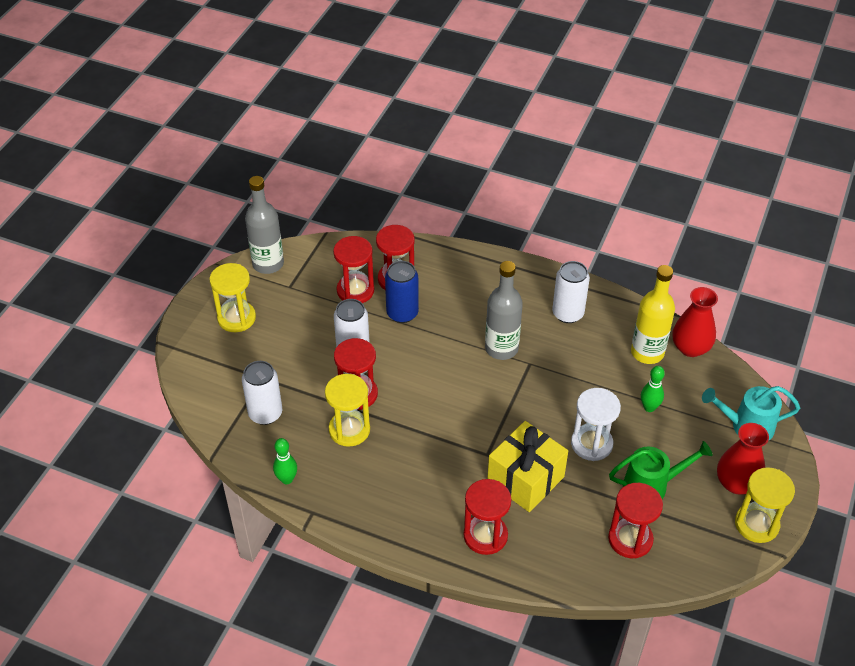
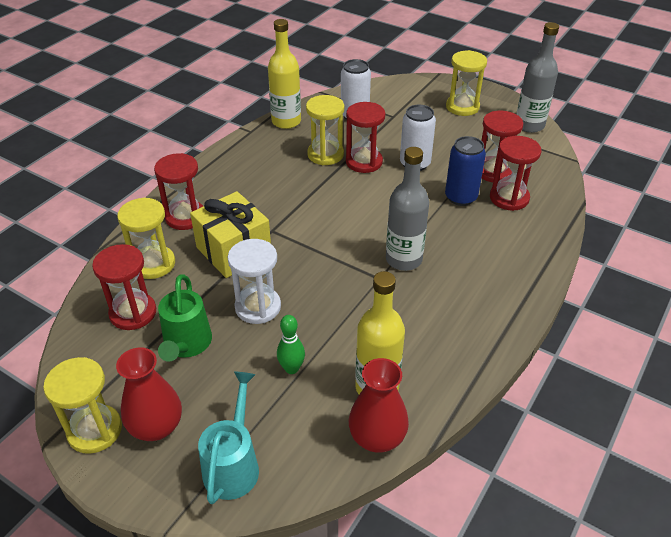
camera: 100 degrees right, 5 degrees down
green bowling pin [273,438,297,484] -> yellow bottle [268,19,301,129]
white can [552,261,590,323] -> none
none -> yellow hourglass [117,197,175,279]

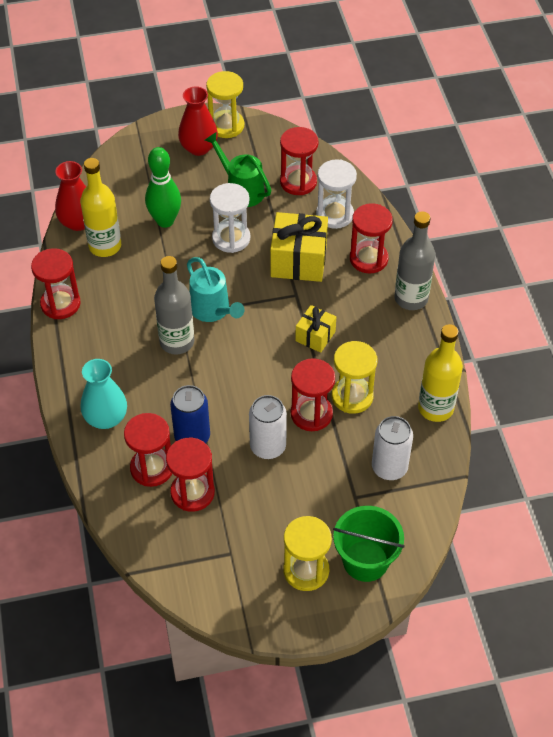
camera: 135 degrees right, 10 degrees up
yellow hourglass [117,197,175,279] -> white hourglass [316,159,357,229]
turquoise watering can [198,372,259,504] -> turquoise watering can moved to [187,257,244,322]
green bowling pin [277,315,305,374] -> green bowling pin [145,147,181,228], size x1.67
grey bottle [517,22,559,133] -> grey bottle moved to [395,211,435,310]
none -> red hourglass [31,248,81,319]
none -> turquoise vase [81,359,127,429]
none -> yellow gift [295,305,336,353]
none -> green bucket [333,506,405,582]

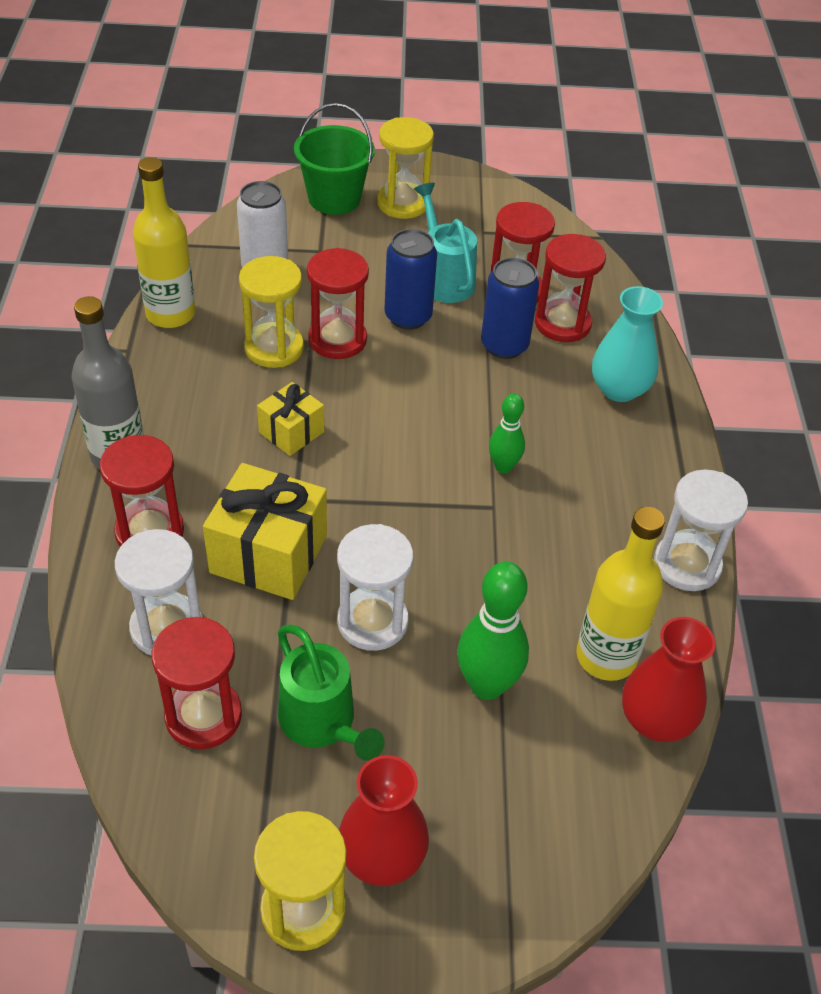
camera: 170 degrees left, 5 degrees down
red hourglass [31,248,81,319] -> white hourglass [654,469,748,591]
grey bottle [154,256,194,355] -> green bowling pin [489,393,525,473]
turquoise watering can [187,257,244,322] -> turquoise watering can moved to [414,183,477,303]
white can [249,395,287,459] -> blue can [384,229,437,330]

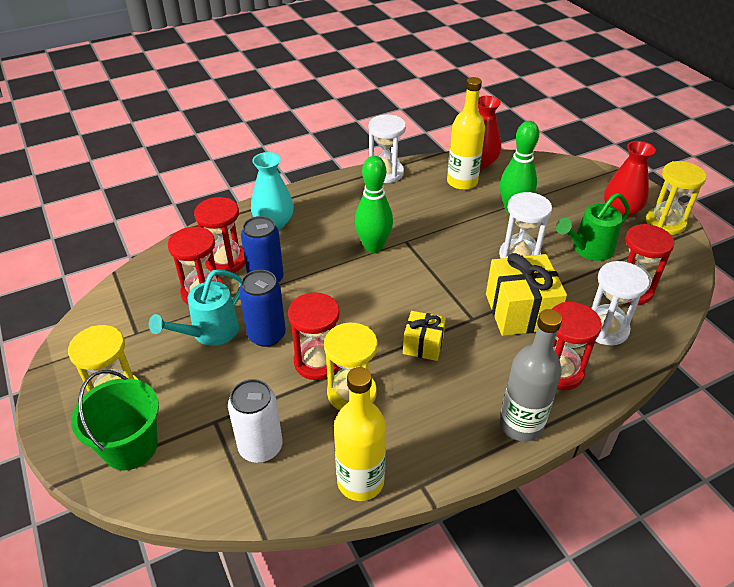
camera: 115 degrees left, 5 degrees down
green watering can [278,625,385,761] -> green watering can turned 150 degrees counterclockwise [556,193,630,261]
green bowling pin [489,393,525,473] -> green bowling pin [354,156,393,253], size x1.67

